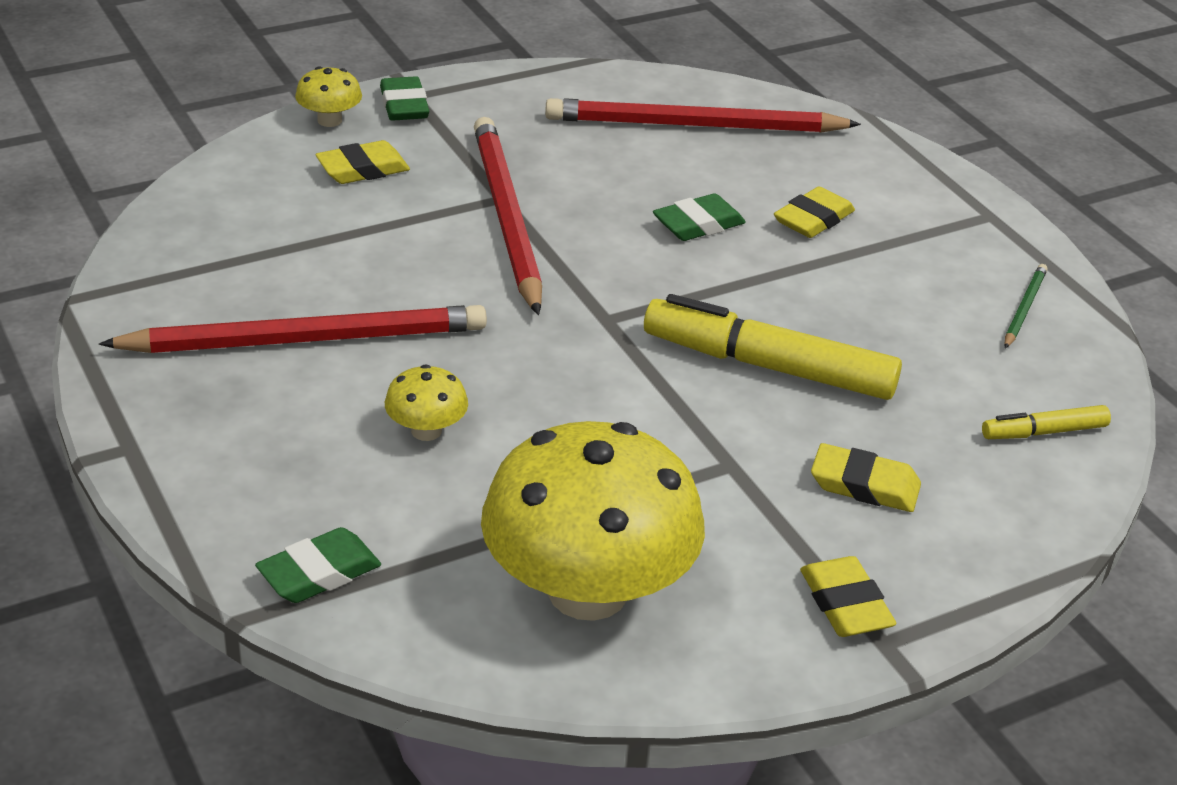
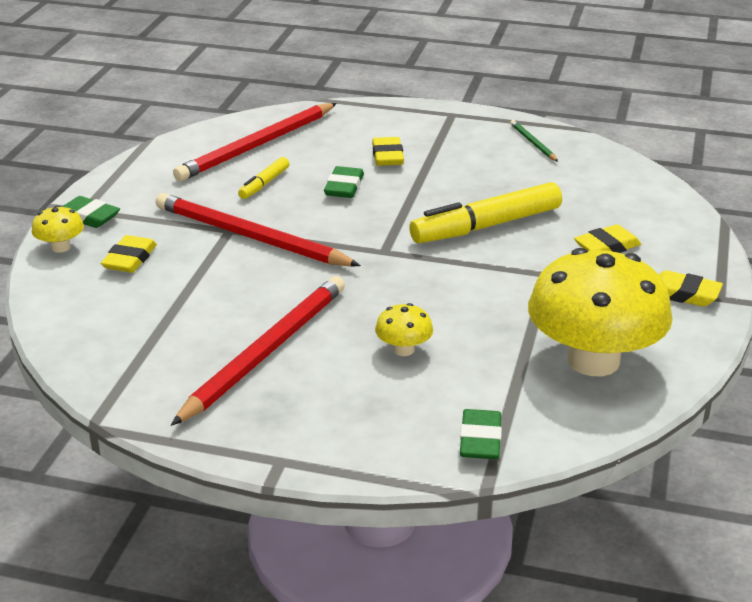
camera: 45 degrees left, 5 degrees down
yellow marker [982,405,1111,439] -> yellow marker moved to [238,157,289,199]

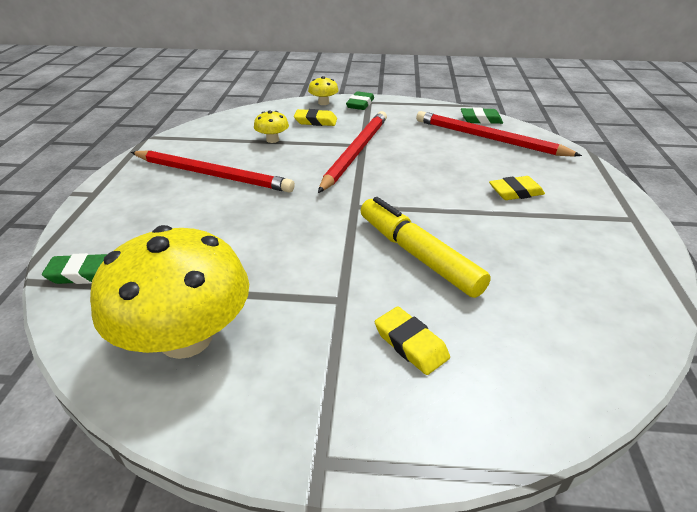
camera: 80 degrees right, 5 degrees up
yellow marker [238,157,289,199] -> none
green eraser [324,166,364,198] -> green eraser moved to [461,108,503,124]
yellow mushroom [375,303,433,356] -> yellow mushroom moved to [254,110,289,143]
green pencil [510,120,558,162] -> none
yellow eraser [659,270,723,307] -> none

